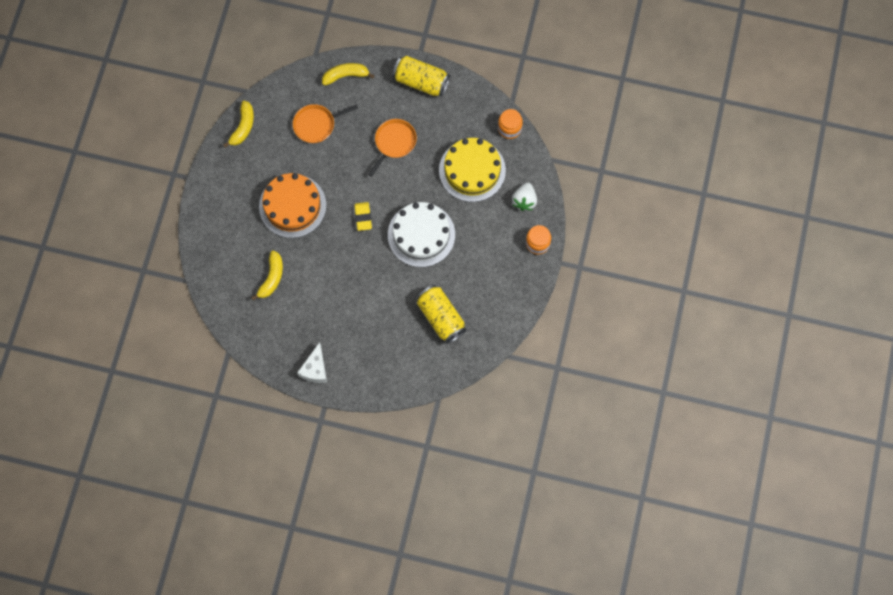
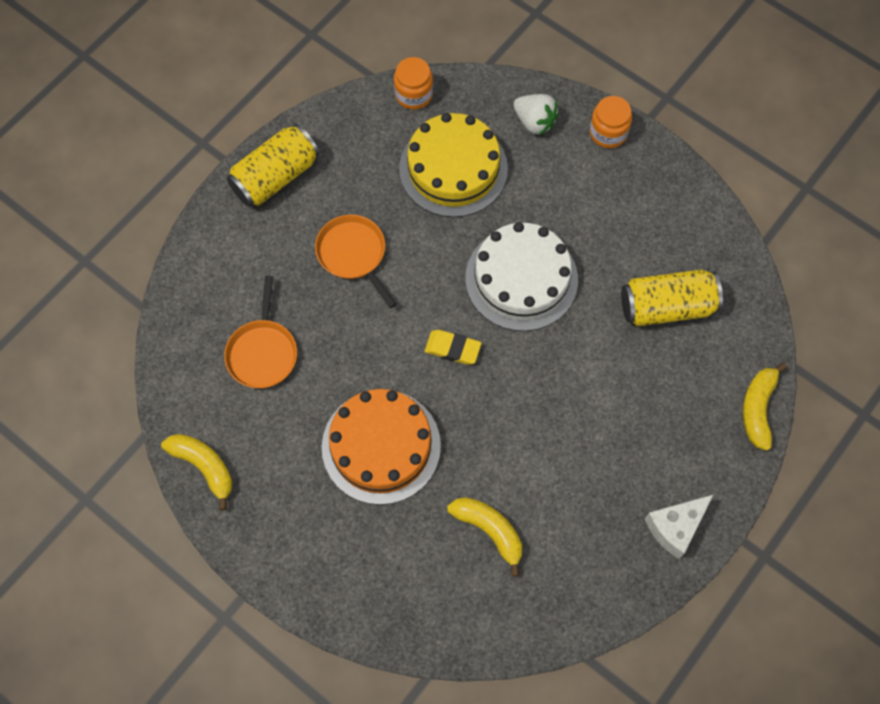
camera: 65 degrees left, 5 degrees down
white cheese [297,342,327,383] -> white cheese turned 105 degrees clockwise [645,494,714,559]
yellow banana [322,63,375,86] -> yellow banana moved to [743,363,787,451]

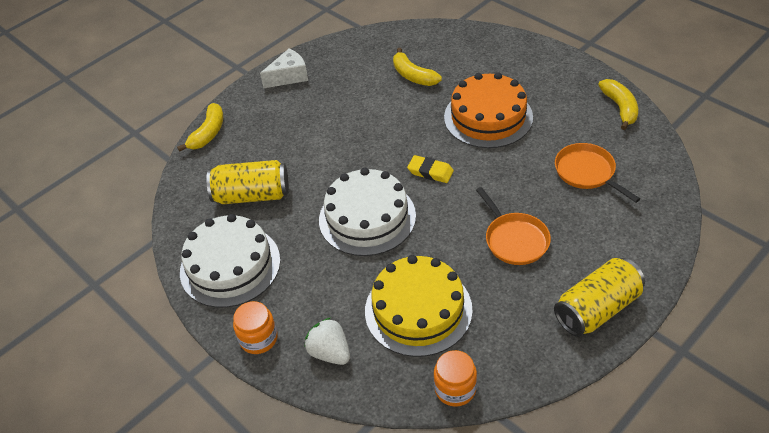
camera: 170 degrees left, 20 degrees down
yellow banana [161,434,232,510] -> yellow banana turned 150 degrees counterclockwise [598,79,638,130]
orange pan [224,276,297,388] -> orange pan turned 45 degrees counterclockwise [555,143,640,203]
none -> white cake [180,214,281,308]

